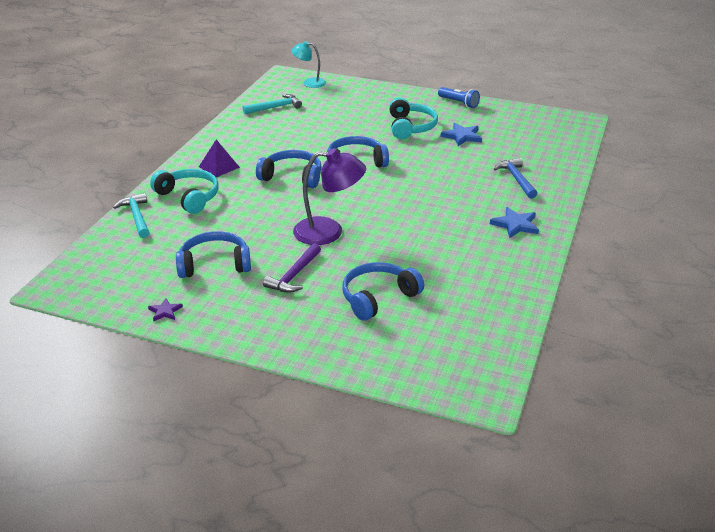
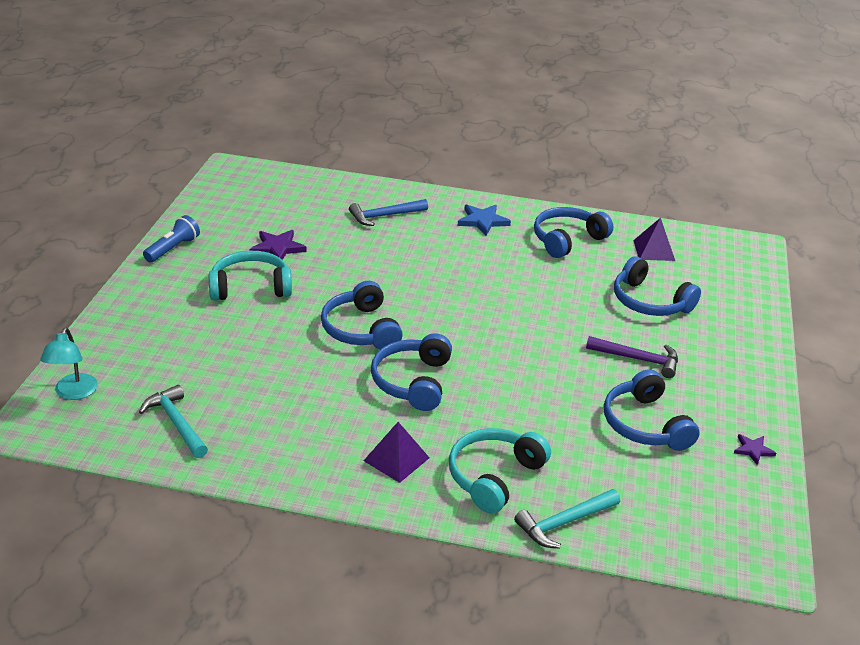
camera: 100 degrees left, 0 degrees up
purple lamp [293,148,366,245] -> none
blue star [440,123,482,146] -> purple star [250,230,307,260]
none -> blue headphones [534,207,613,258]
none -> purple pyramid [633,218,675,261]

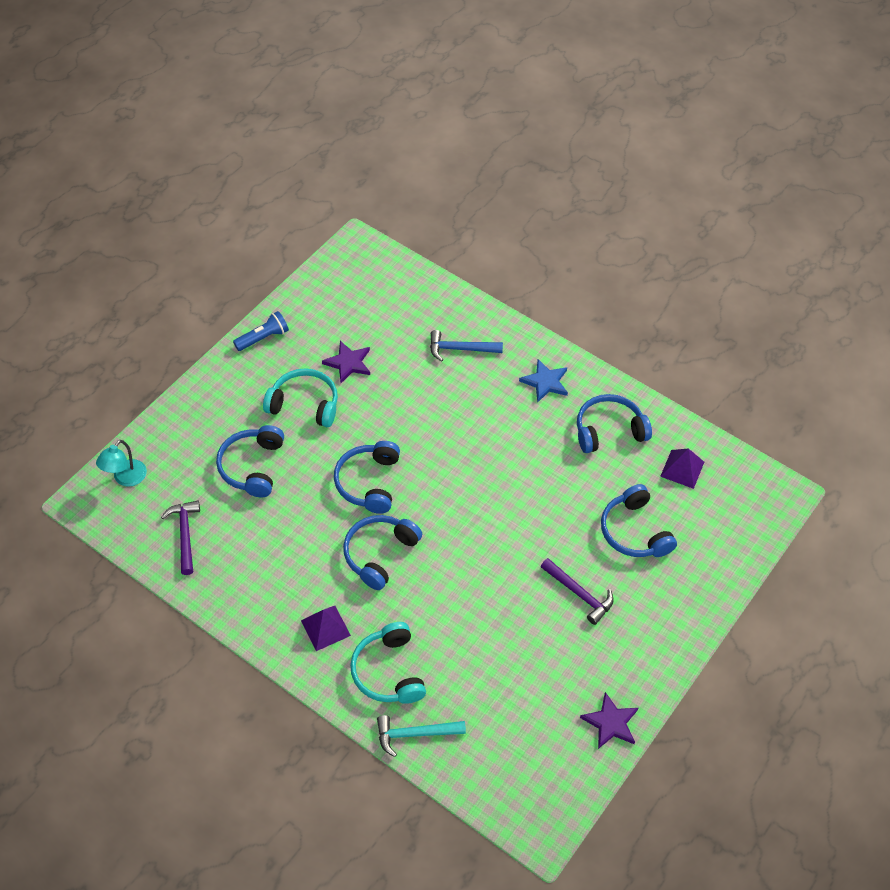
camera: 25 degrees right, 20 degrees up
turquoise hammer [139,385,208,458] -> purple hammer [161,501,200,575]
turquoise headphones [449,428,551,514] -> turquoise headphones turned 75 degrees counterclockwise [350,622,426,704]
blue headphones [604,369,700,451] -> blue headphones moved to [216,425,284,497]
purple star [734,434,776,465] -> purple star [580,692,638,749], size x1.66

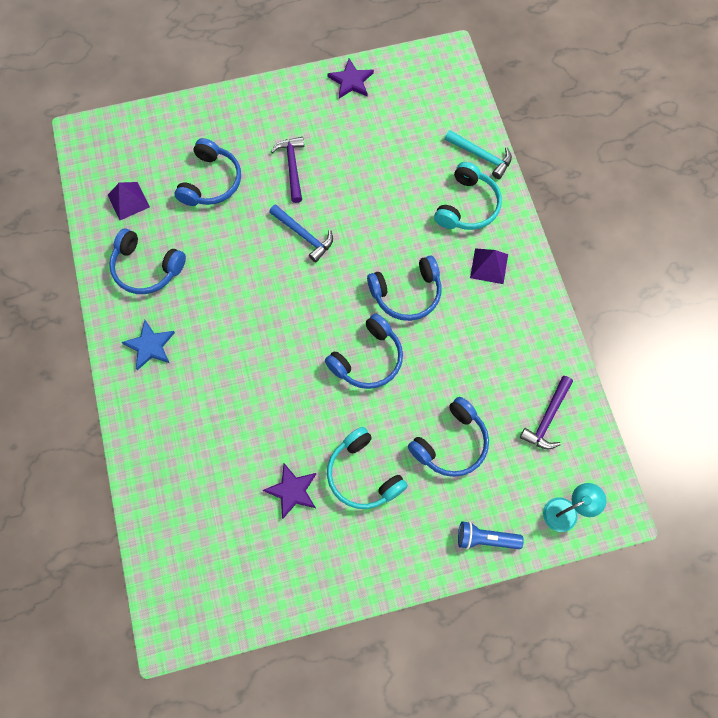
camera: 140 degrees left, 15 degrees up
blue flashlight [233,311,289,351] -> blue flashlight moved to [458,521,524,549]
blue hammer [430,330,503,362] -> blue hammer moved to [269,204,333,262]

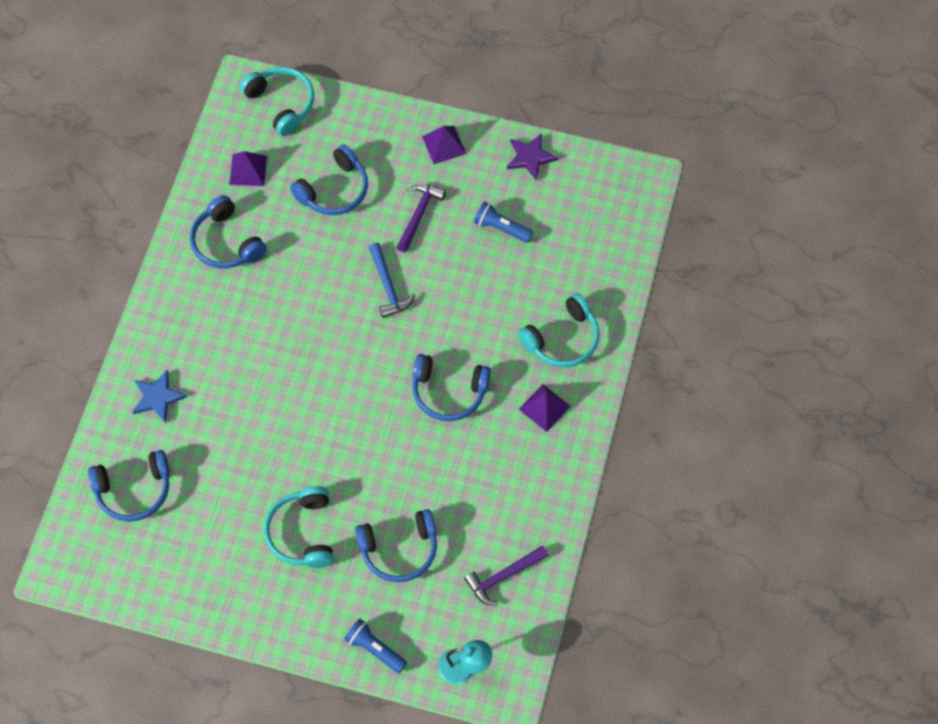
camera: 30 degrees right, 5 degrees down
blue star [122,320,175,370] -> blue star moved to [133,370,187,423]
purple star [263,463,316,519] -> none
blue headphones [325,314,403,389] -> blue headphones moved to [88,450,170,522]
turquoise hammer [445,130,512,179] -> none
none -> turquoise headphones [240,67,314,136]
none -> purple pyramid [422,126,466,164]
none -> blue flashlight [474,201,533,243]

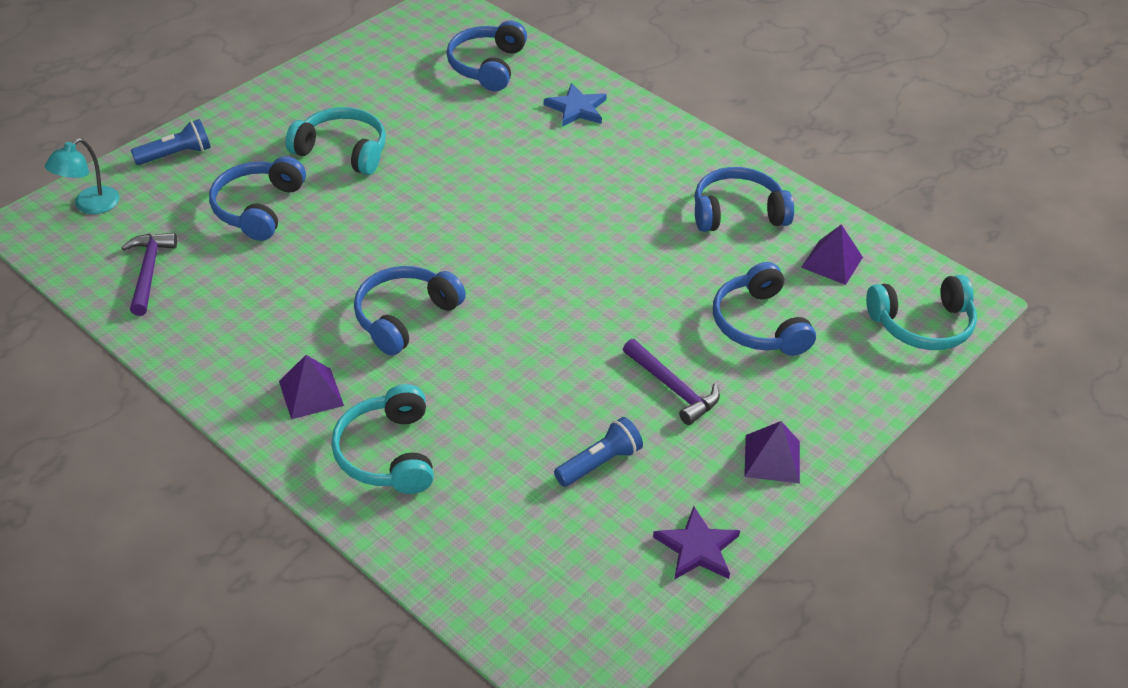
camera: 115 degrees right, 20 degrees down
blue hammer [369,243,415,318] -> none

